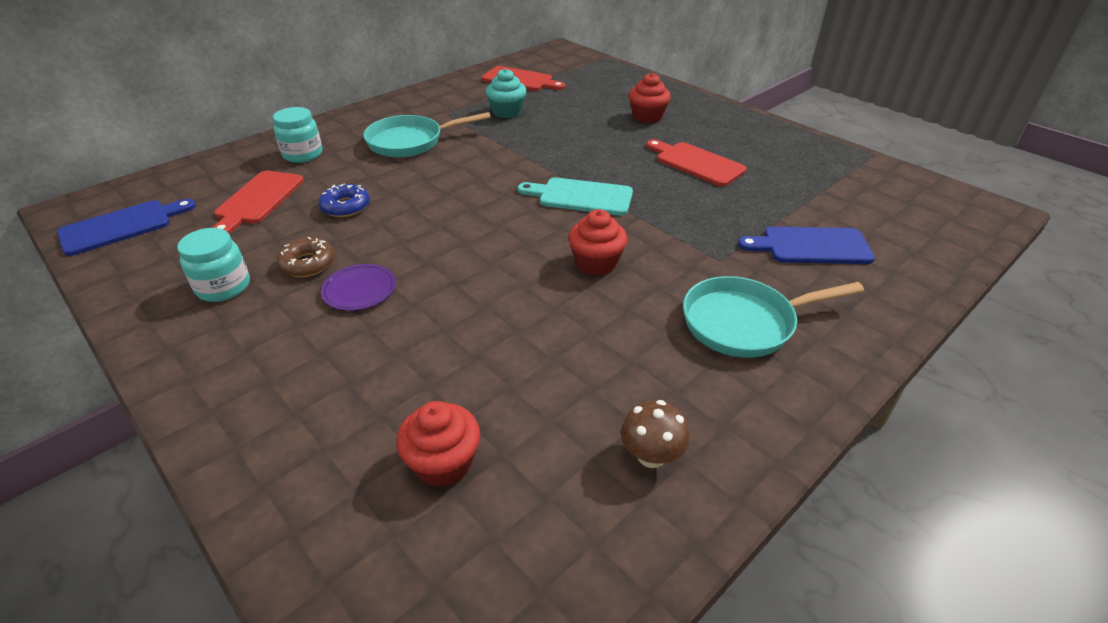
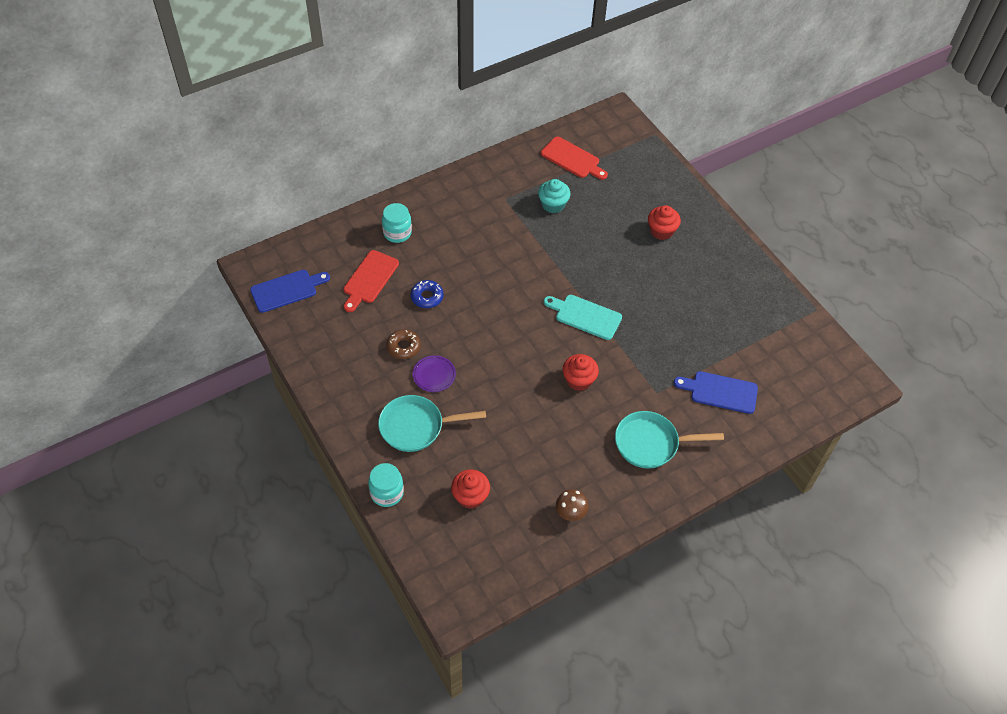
camera: 10 degrees right, 15 degrees up
turquoise jar [177,228,250,302] -> turquoise jar moved to [368,463,404,507]
turquoise pan [363,112,491,157] -> turquoise pan moved to [378,395,486,452]
red cutting board [646,139,747,187] -> none

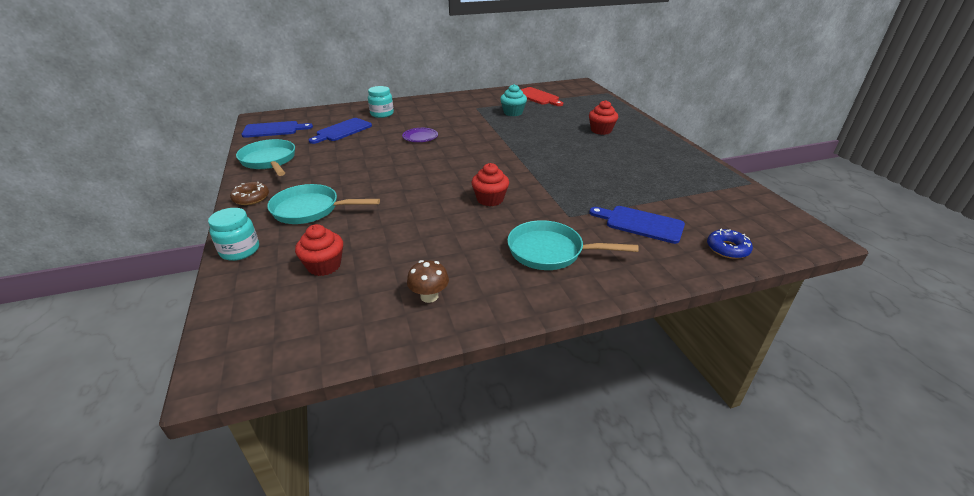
camera: 15 degrees right, 20 degrees down
red cutting board [344,250,399,312] -> blue cutting board [309,118,372,144]
brown donut [387,329,421,359] -> brown donut moved to [230,182,269,205]
blue donut [411,280,443,308] -> blue donut moved to [707,229,753,259]
purple plate [413,355,456,392] -> purple plate moved to [402,128,438,142]
turquoise cutting board [544,295,622,340] -> none
none -> turquoise pan [236,139,295,176]

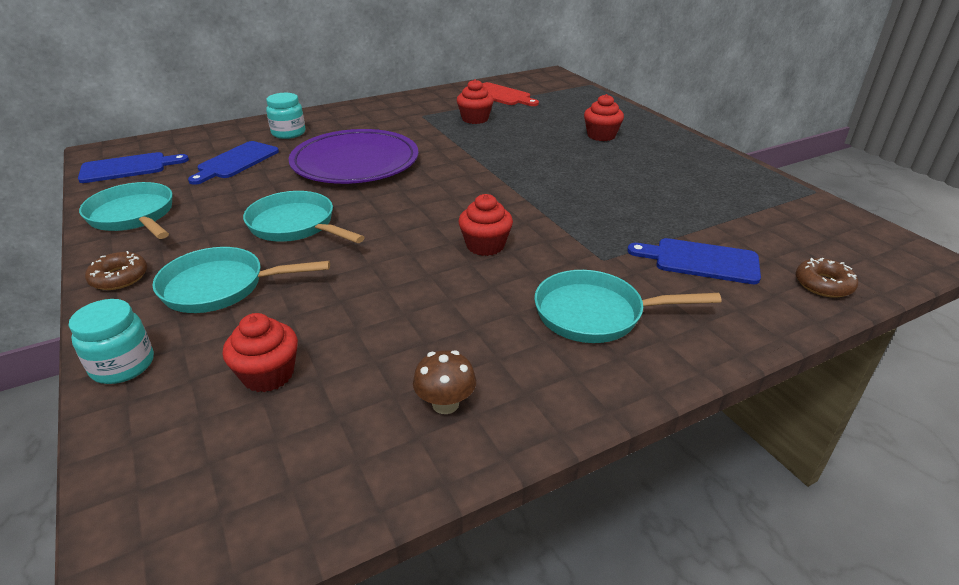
camera: 10 degrees left, 0 degrees up
purple plate [402,128,438,142] -> purple plate [289,129,419,184], size x2.48
turquoise cupcake [500,84,527,116] -> red cupcake [457,79,494,124]
blue donut [707,229,753,259] -> brown donut [796,258,858,298]
none -> turquoise pan [243,191,365,243]

